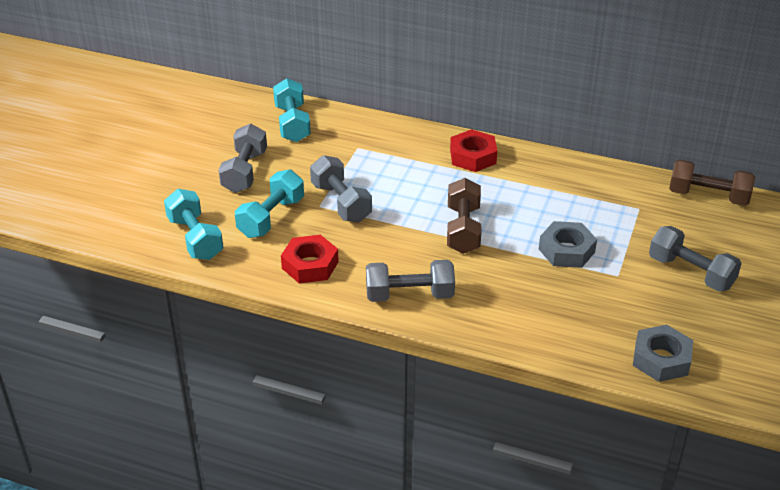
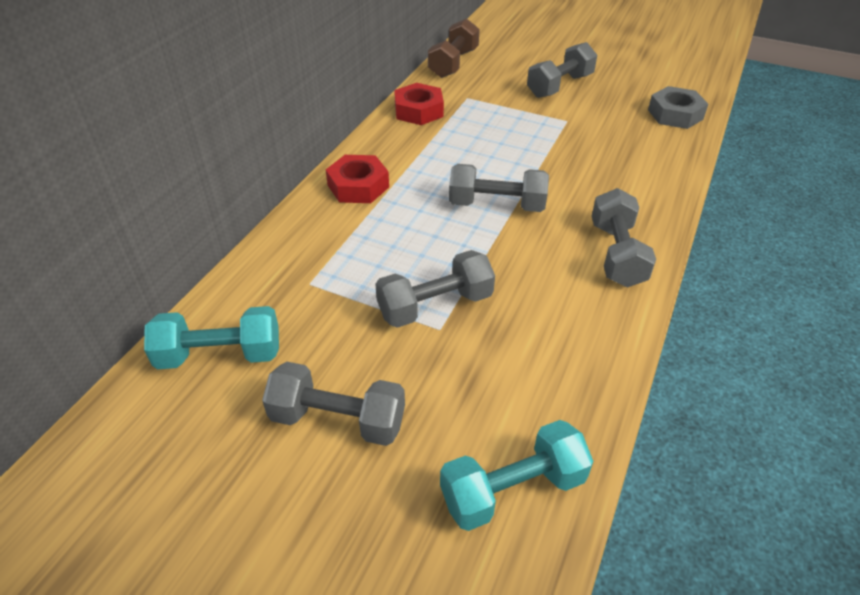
camera: 85 degrees left, 5 degrees up
turquoise dumbbell [235,169,304,238] -> none
red nut [281,235,339,283] -> red nut moved to [394,83,444,125]
brown dumbbell [447,178,481,254] -> grey dumbbell [449,164,549,212]
grey nut [539,221,597,268] -> none

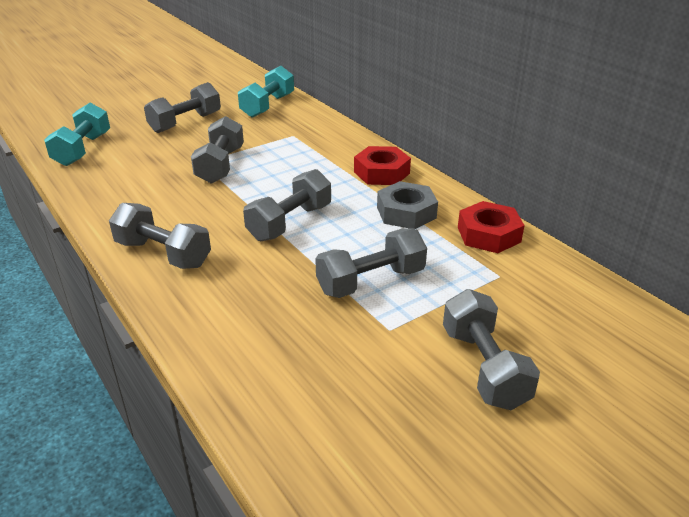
camera: 120 degrees right, 10 degrees down
brown dumbbell [428,18,480,78] -> none
grey nut [648,86,708,129] -> grey nut moved to [377,181,438,229]
none -> grey dumbbell [315,228,427,298]

